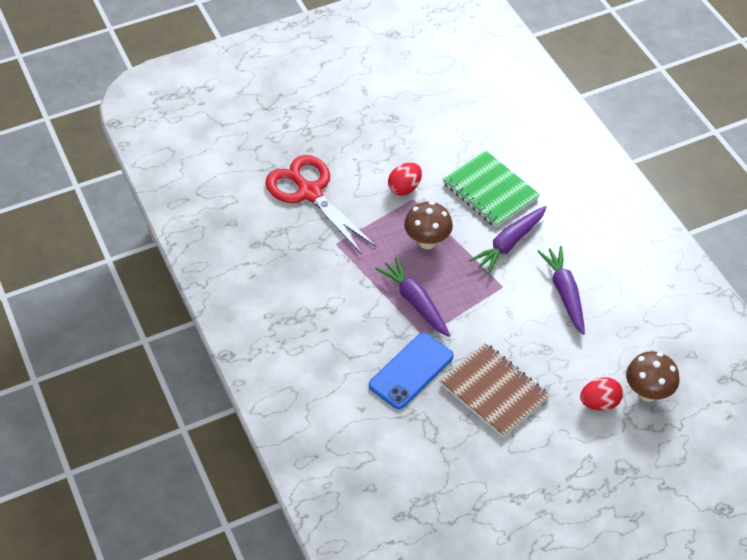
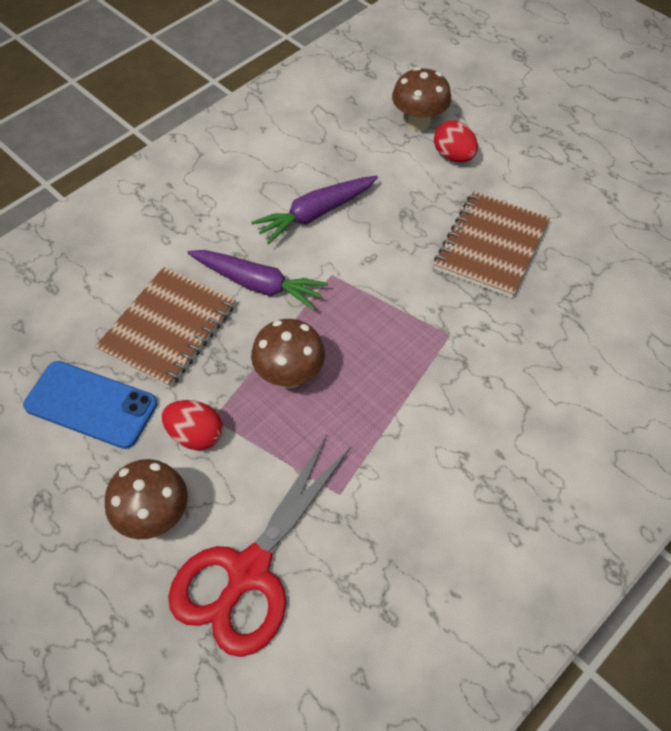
camera: 110 degrees left, 5 degrees up
blue phone [369,333,454,409] -> blue phone moved to [23,361,157,449]
purple carrot [375,257,450,337] -> none
green notebook [443,150,540,227] -> brown notebook [95,266,235,388]
none -> brown mushroom [105,459,188,539]

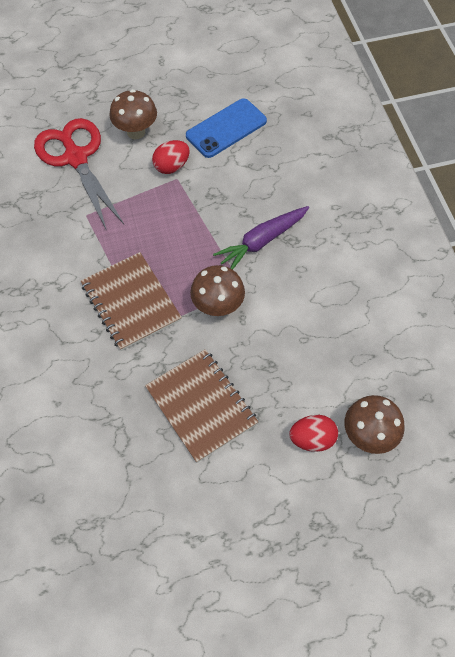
camera: 120 degrees right, 5 degrees up
brown notebook [95,266,235,388] -> brown notebook moved to [81,252,182,351]
purple carrot [251,176,378,244] -> none
brown mushroom [251,319,325,389] -> brown mushroom moved to [190,265,245,316]

